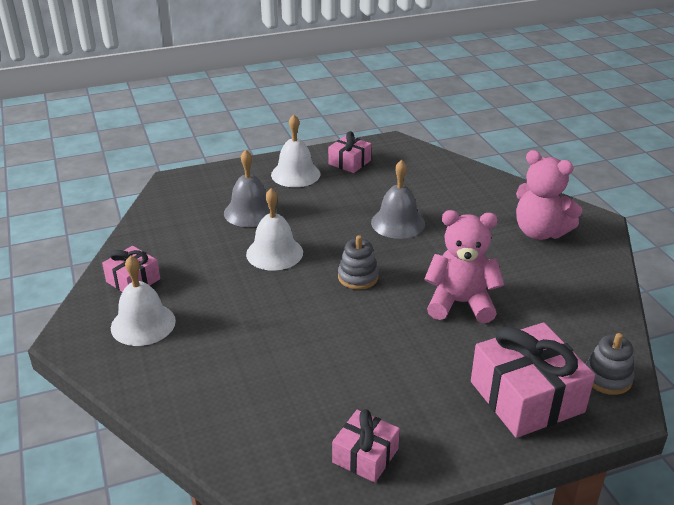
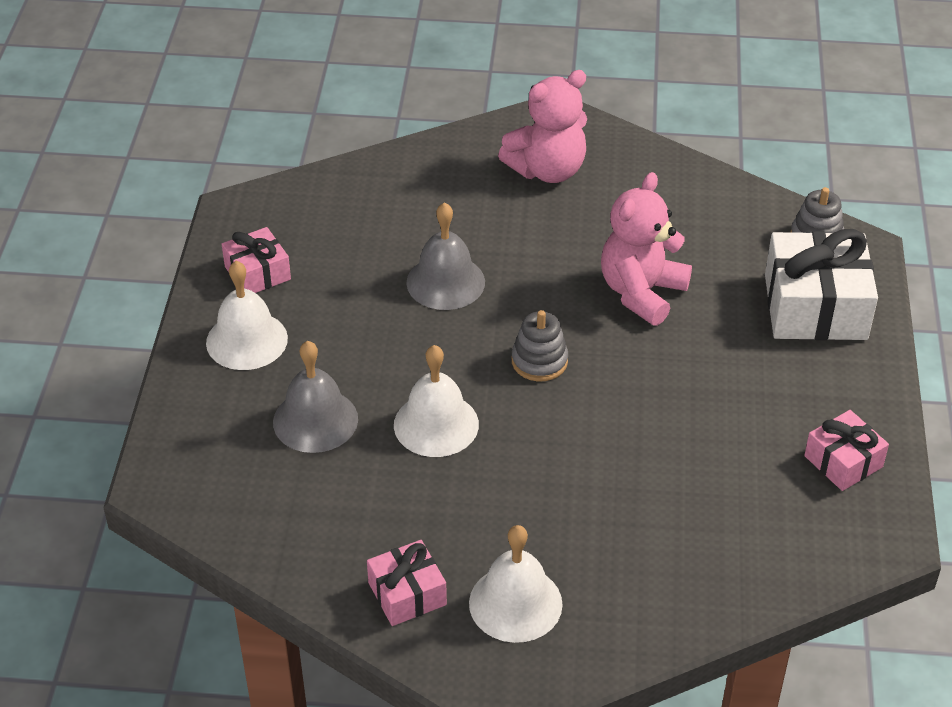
camera: 65 degrees left, 10 degrees up
pink gift [471,322,595,438] -> white gift [765,229,878,340]

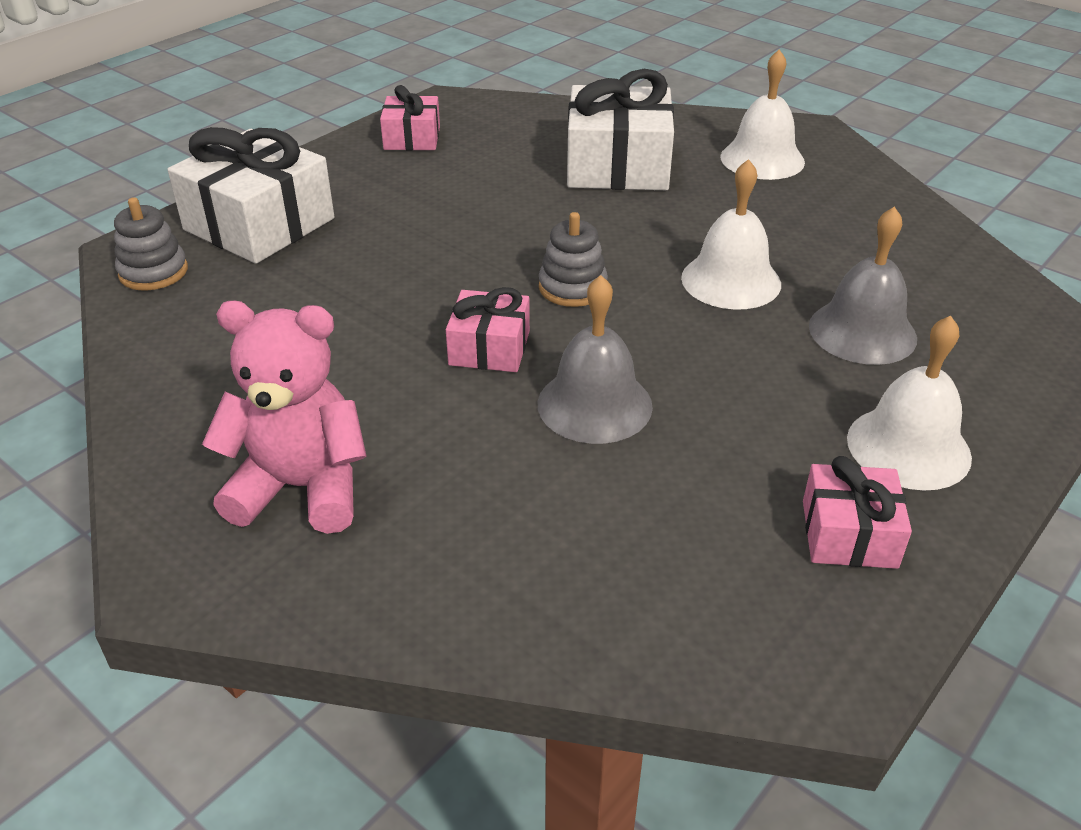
camera: 145 degrees left, 5 degrees down
pink gift [367,540,447,626] -> pink gift moved to [446,287,530,372]
pink teddy bear [601,172,692,326] -> none
none -> white gift [567,69,674,190]

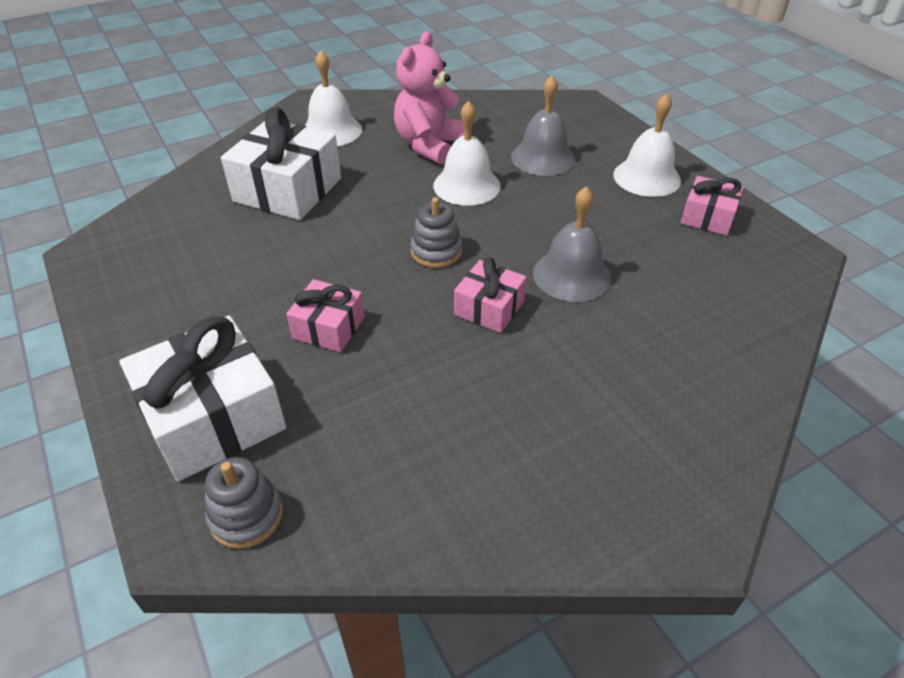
camera: 70 degrees left, 5 degrees up
pink teddy bear [202,301,367,534] -> pink teddy bear moved to [394,31,465,165]
pink gift [380,85,440,150] -> pink gift moved to [286,279,365,352]

